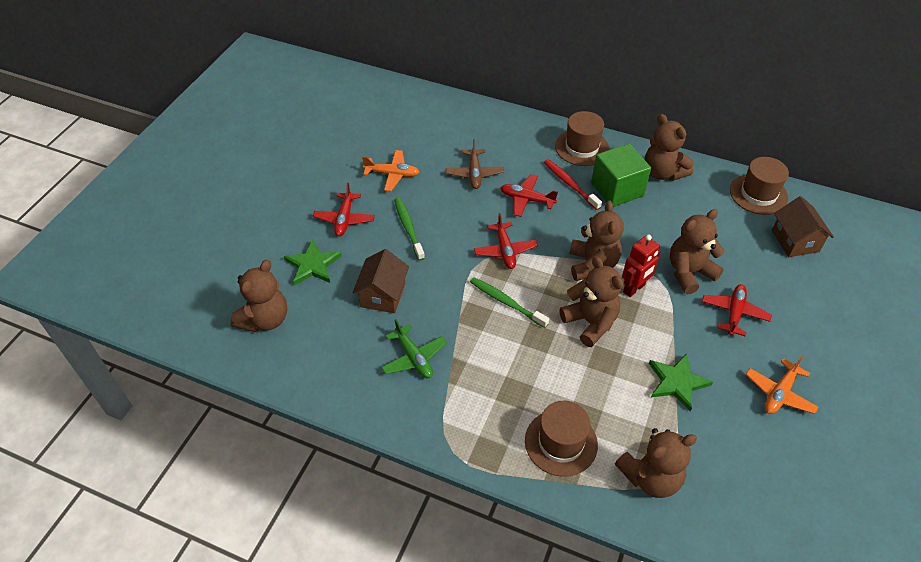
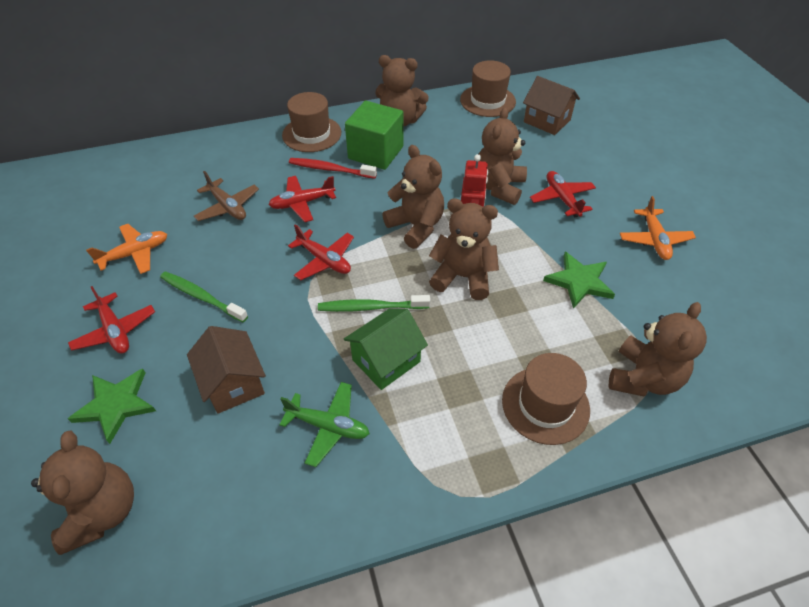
camera: 40 degrees left, 0 degrees up
none -> green house [344,309,428,390]

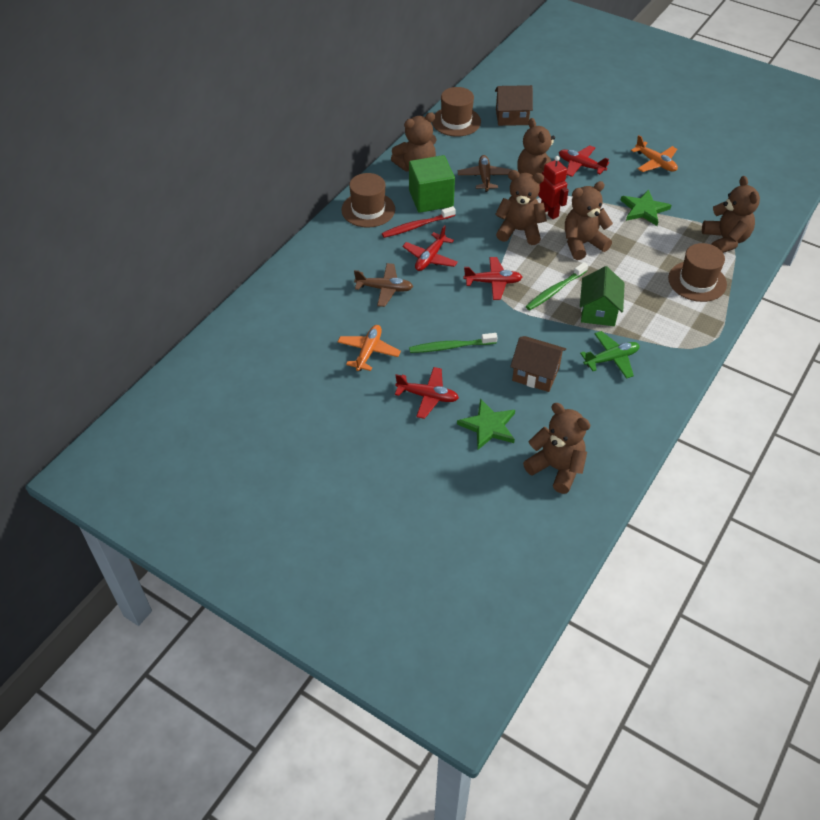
camera: 40 degrees left, 0 degrees up
none -> brown plane [458,155,512,192]

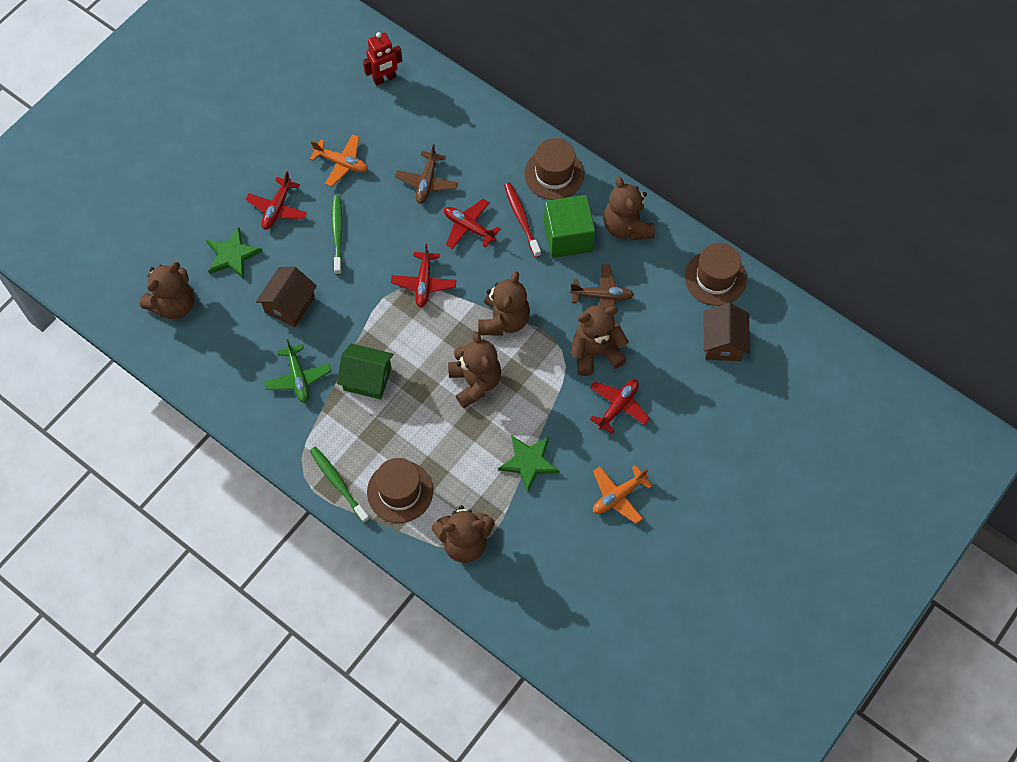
camera: 95 degrees right, 15 degrees up
green toothbrush [526,262,588,310] -> green toothbrush moved to [310,447,369,523]
red robot [538,156,569,219] -> red robot moved to [363,32,402,86]

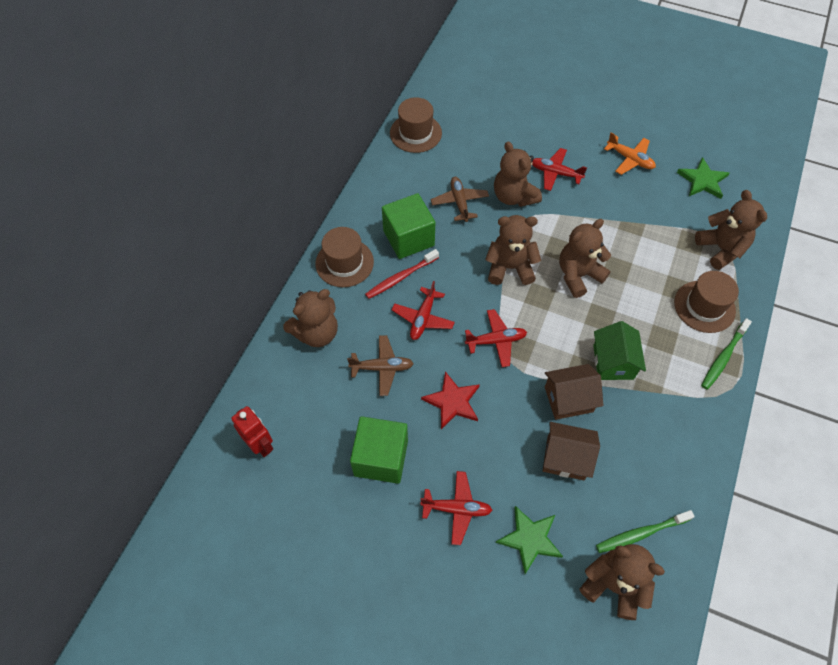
camera: 105 degrees left, 5 degrees down
green plane [264,339,331,403] -> none
orange plane [310,134,368,187] -> green cube [350,416,408,484]
green toothbrush [331,195,343,275] -> green toothbrush moved to [596,510,695,553]
green star [498,436,559,492] -> green star moved to [677,157,729,199]
brown teddy bear [603,176,655,241] -> brown teddy bear moved to [283,289,338,347]
brown house [704,303,750,361] -> brown house moved to [545,364,604,420]
none -> red star [421,371,480,429]

